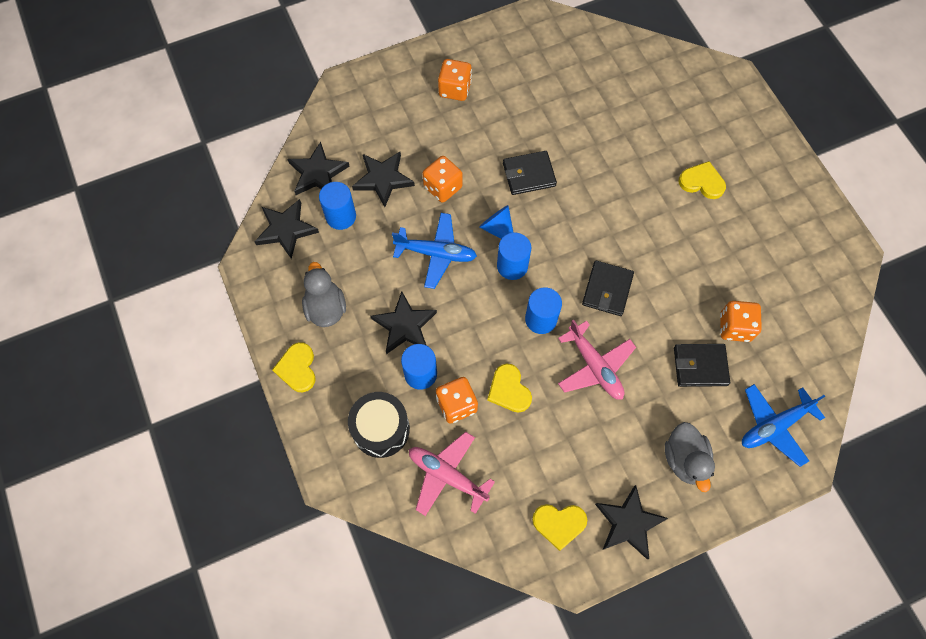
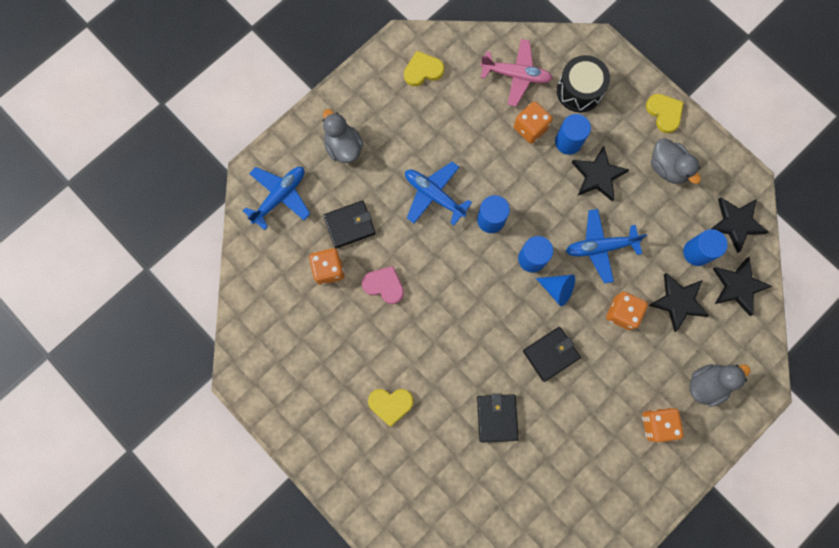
camera: 160 degrees right, 10 degrees up
yellow heart [487,364,532,412] -> none
pink plane [558,319,636,400] -> blue plane [405,162,472,225]
black wallet [582,261,634,316] -> black wallet moved to [477,393,519,443]
black star [595,485,668,560] -> none
none -> pink heart [362,266,404,304]
none -> grey duck [690,364,750,407]

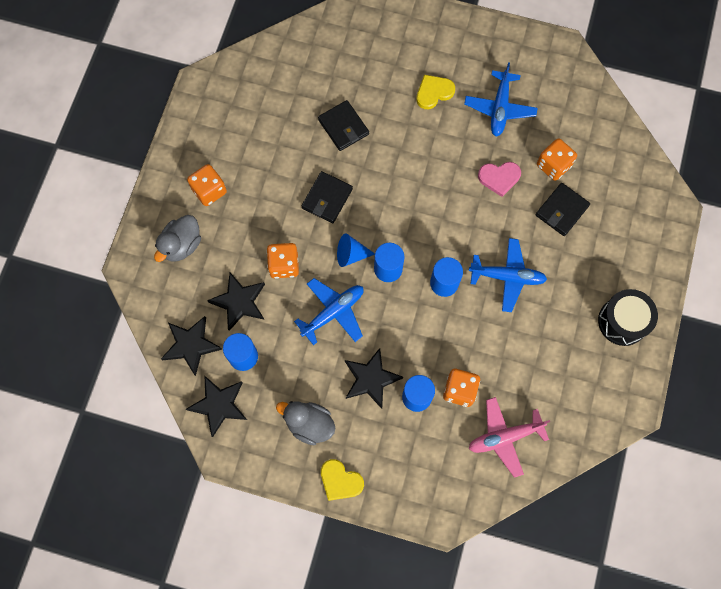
camera: 150 degrees right, 5 degrees down
blue plane [243,167,310,230] -> blue plane moved to [464,62,538,137]
grey duck [323,109,364,163] -> none
yellow heart [404,51,444,86] -> none
black drum [557,55,610,112] -> black drum moved to [598,289,658,346]

